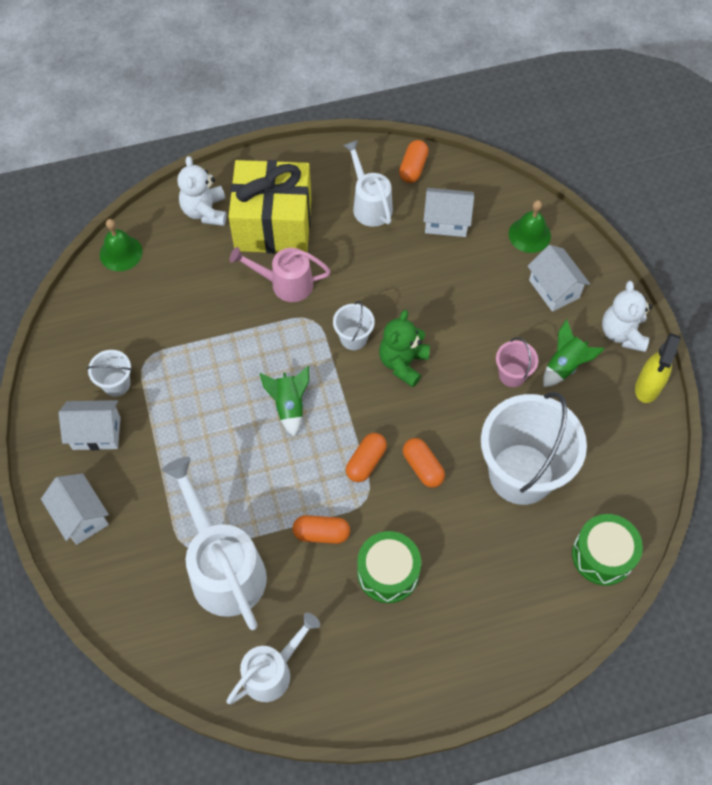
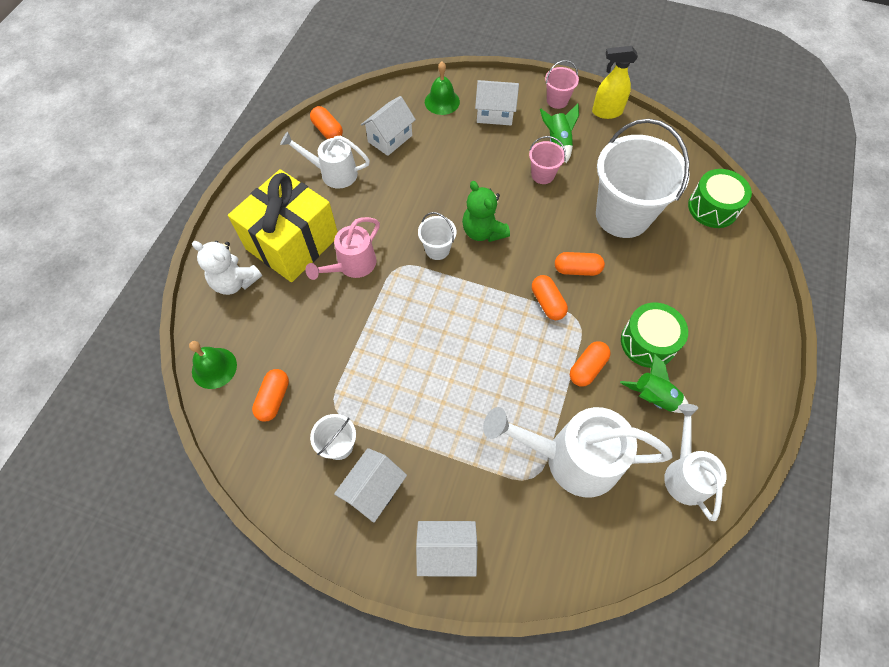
camera: 55 degrees left, 0 degrees up
green rocket [260,366,309,437] -> green rocket moved to [620,354,689,413]
white teddy bear [602,281,653,352] -> pink bucket [545,60,579,109]
yellow spray bottle [635,333,681,403] -> yellow spray bottle turned 120 degrees clockwise [592,46,638,119]
none -> orange capsule [252,369,289,422]

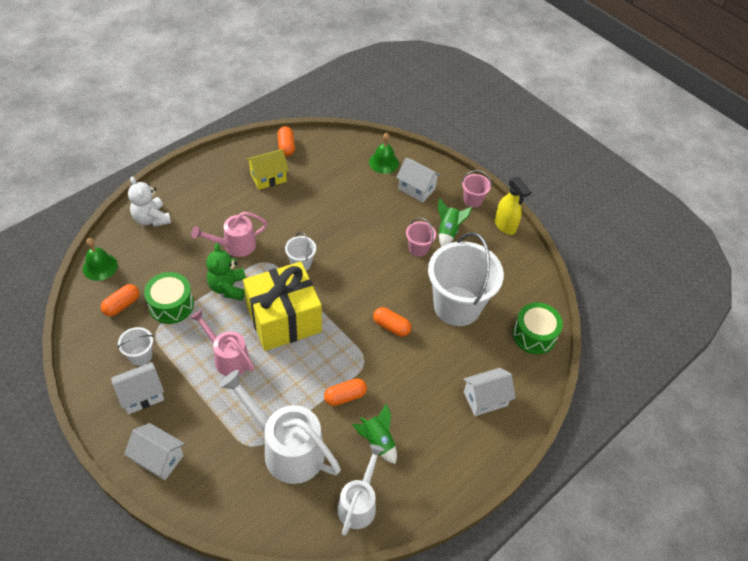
camera: 25 degrees right, 10 degrees down
yellow gift [228,169,338,282] -> yellow gift moved to [243,262,322,351]
white watering can [280,132,370,189] -> yellow house [246,149,289,190]
white house [361,96,416,156] -> white house moved to [463,368,516,416]
green teddy bear [462,181,510,242] -> green teddy bear moved to [206,243,246,301]
orange capsule [532,275,568,320] -> none
yellow spray bottle [592,46,638,119] -> yellow spray bottle turned 150 degrees counterclockwise [495,177,531,235]
green drum [621,303,688,368] -> green drum moved to [144,272,194,324]
none -> pink watering can [190,310,254,376]

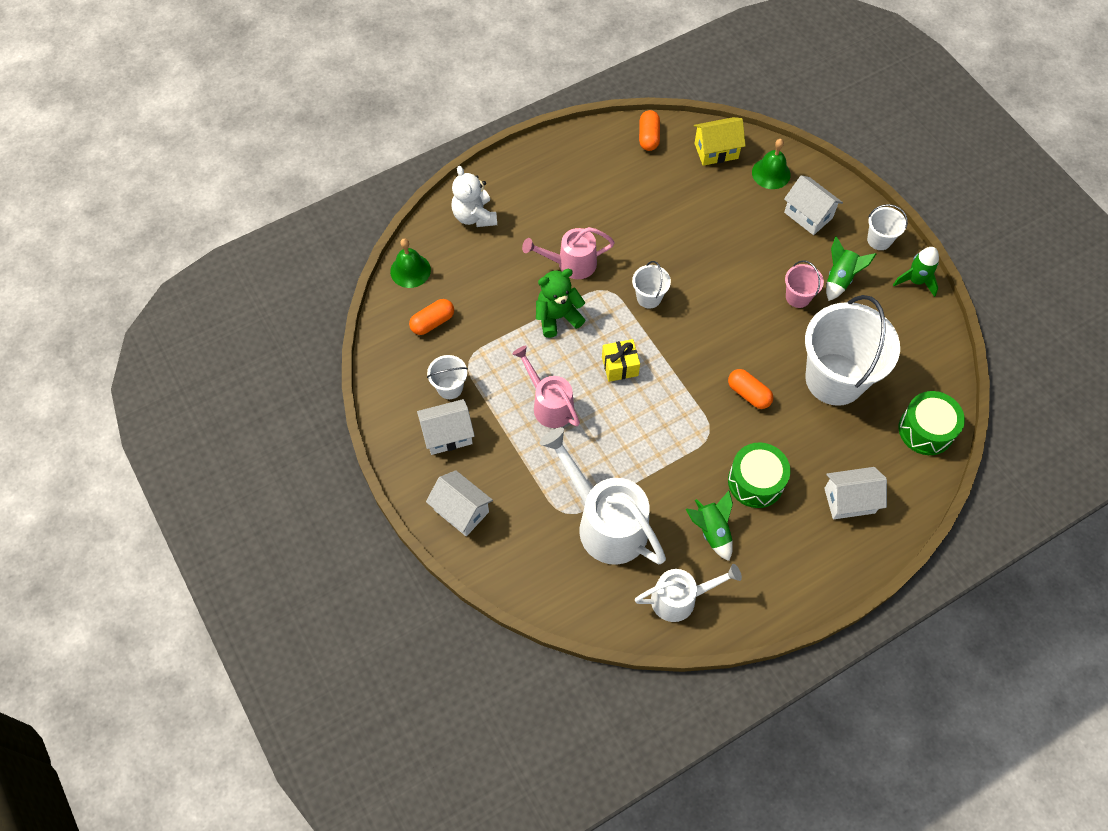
camera: 15 degrees right, 10 degrees up
green drum [144,272,194,324] -> green drum moved to [728,442,790,508]
green teddy bear [206,243,246,301] -> green teddy bear turned 60 degrees clockwise [536,269,585,338]
yellow gift [243,262,322,351] -> yellow gift [602,339,640,382], size x0.43
yellow house [246,149,289,190] -> yellow house moved to [694,117,746,166]
orange capsule [324,378,367,406] -> none
white watering can [337,444,385,536] -> white watering can turned 45 degrees clockwise [635,564,742,622]
pink bucket [462,170,492,208] -> white bucket [867,204,908,250]
yellow spray bottle [495,177,531,235] -> green rocket [893,247,939,297]

